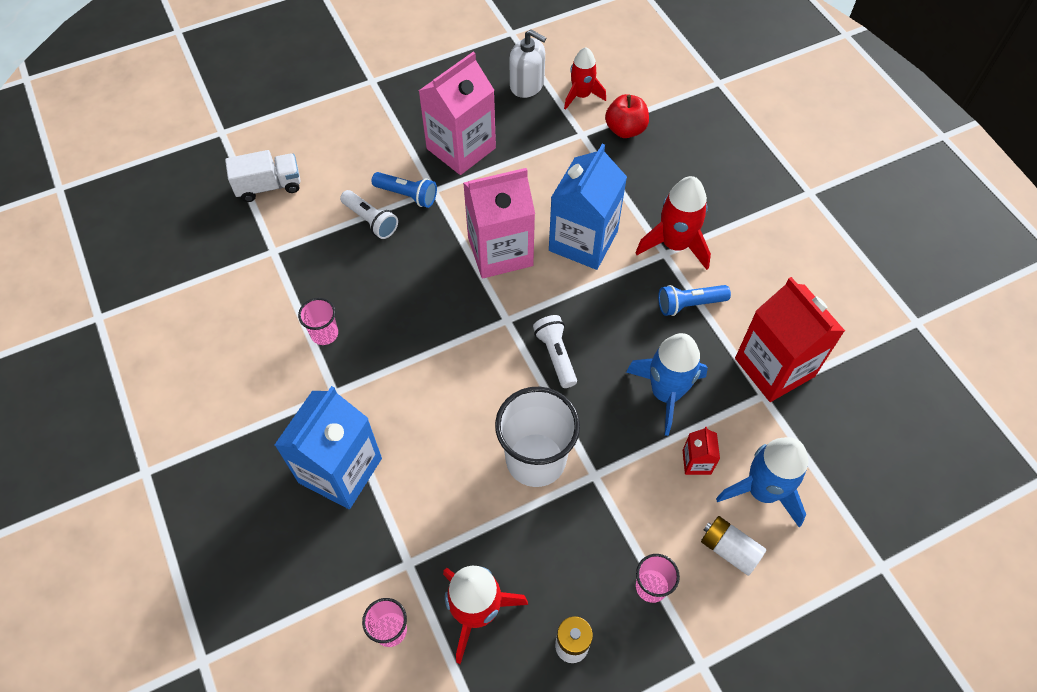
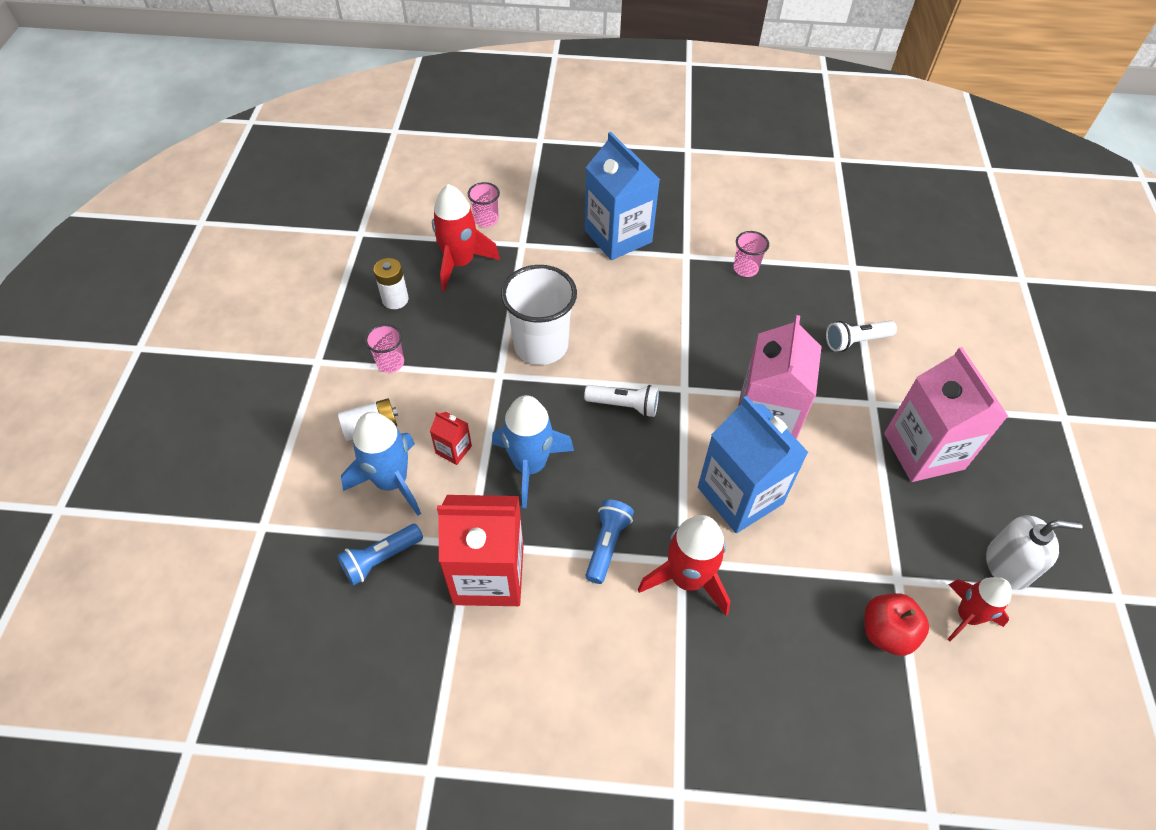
camera: 120 degrees right, 5 degrees down
white truck [225,150,301,202] -> none
blue flashlight [372,172,437,208] -> blue flashlight moved to [337,524,423,586]
white soap dispenser [509,29,546,98] -> white soap dispenser turned 150 degrees counterclockwise [986,515,1083,590]

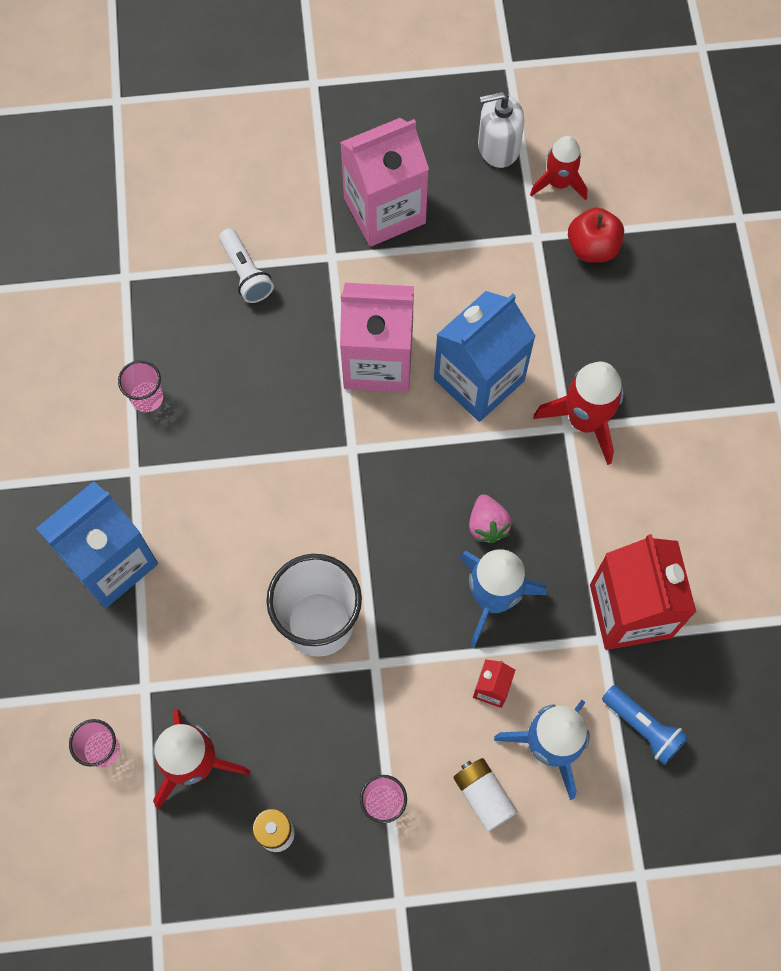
camera: 100 degrees left, 15 degrees up
white flashlight [584,385,659,417] -> none
blue flashlight [585,499,634,584] -> none
white soap dispenser [986,515,1083,590] -> white soap dispenser turned 90 degrees counterclockwise [478,92,524,168]
none -> pink strawberry [469,494,512,543]

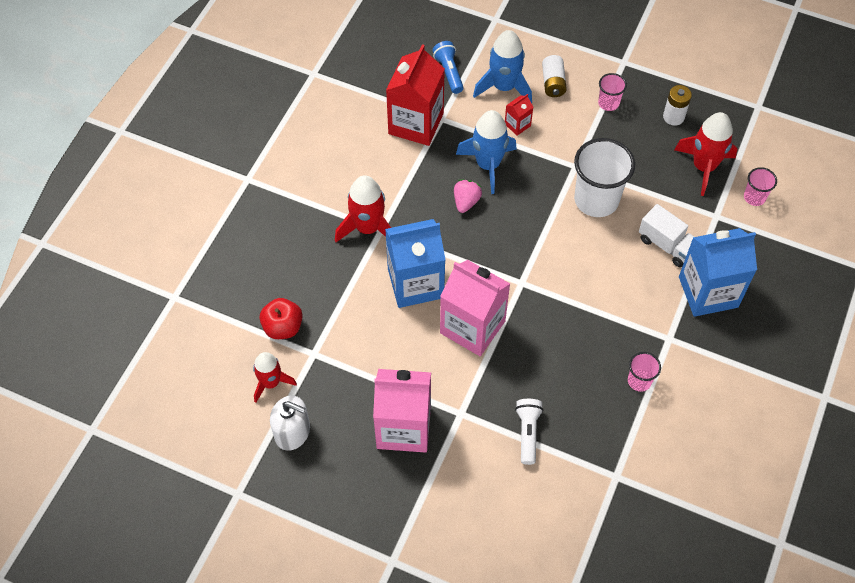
camera: 150 degrees left, 10 degrees down
none -> white truck [639,204,694,267]

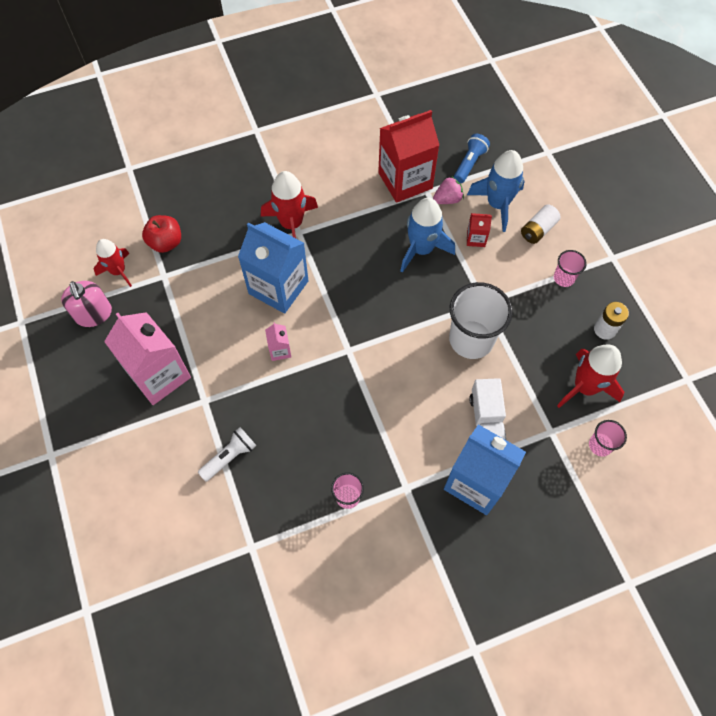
camera: 45 degrees right, 5 degrees up
white soap dispenser [270,395,310,451] -> pink soap dispenser [61,281,112,327]
pink carton [440,260,510,356] -> pink carton [265,322,291,361], size x0.44
pink strawberry [454,179,482,213] -> pink strawberry moved to [433,176,464,204]

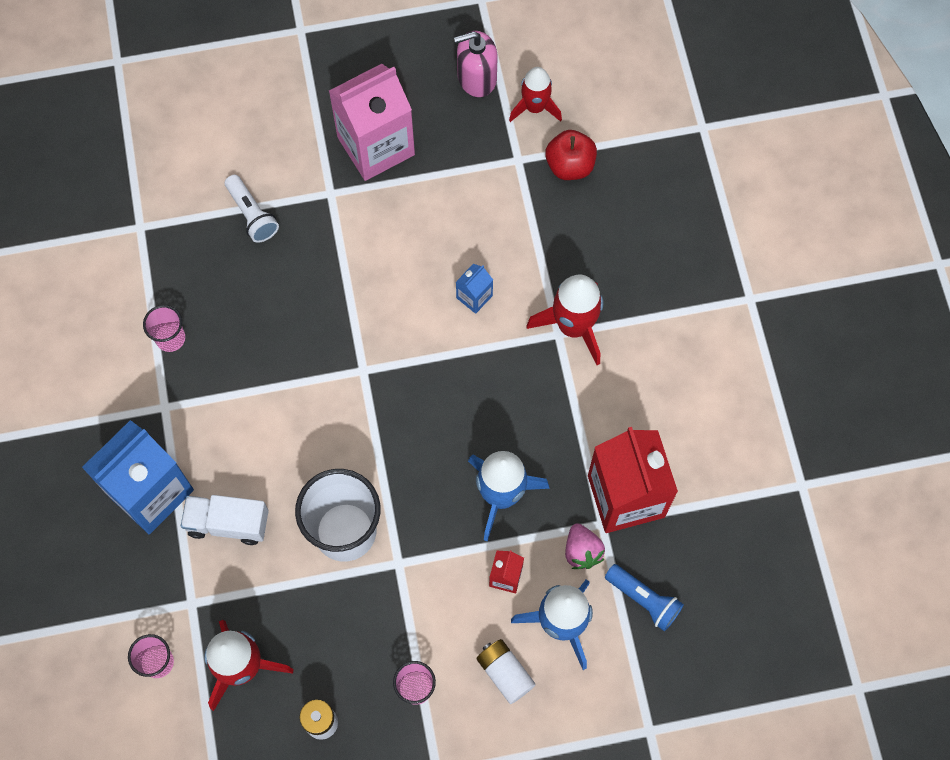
camera: 100 degrees right, 5 degrees up
blue carton [238,222,309,314] -> blue carton [456,264,493,314], size x0.44
pink carton [265,322,291,361] -> none

